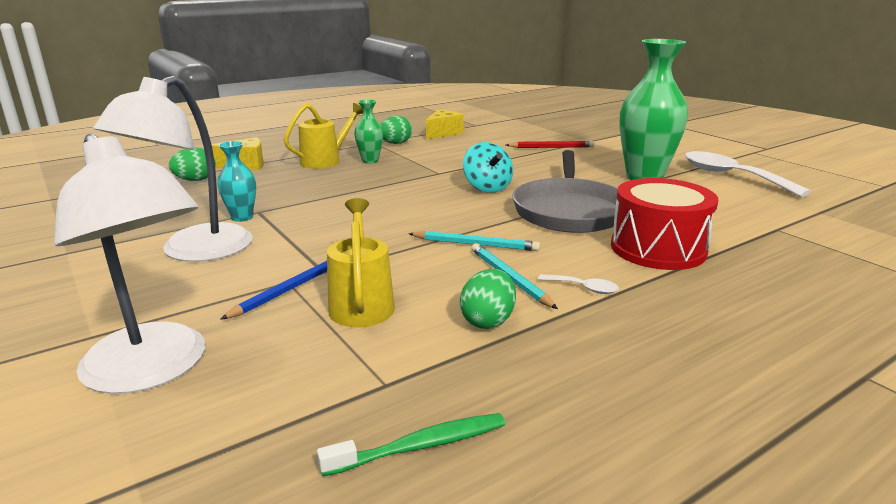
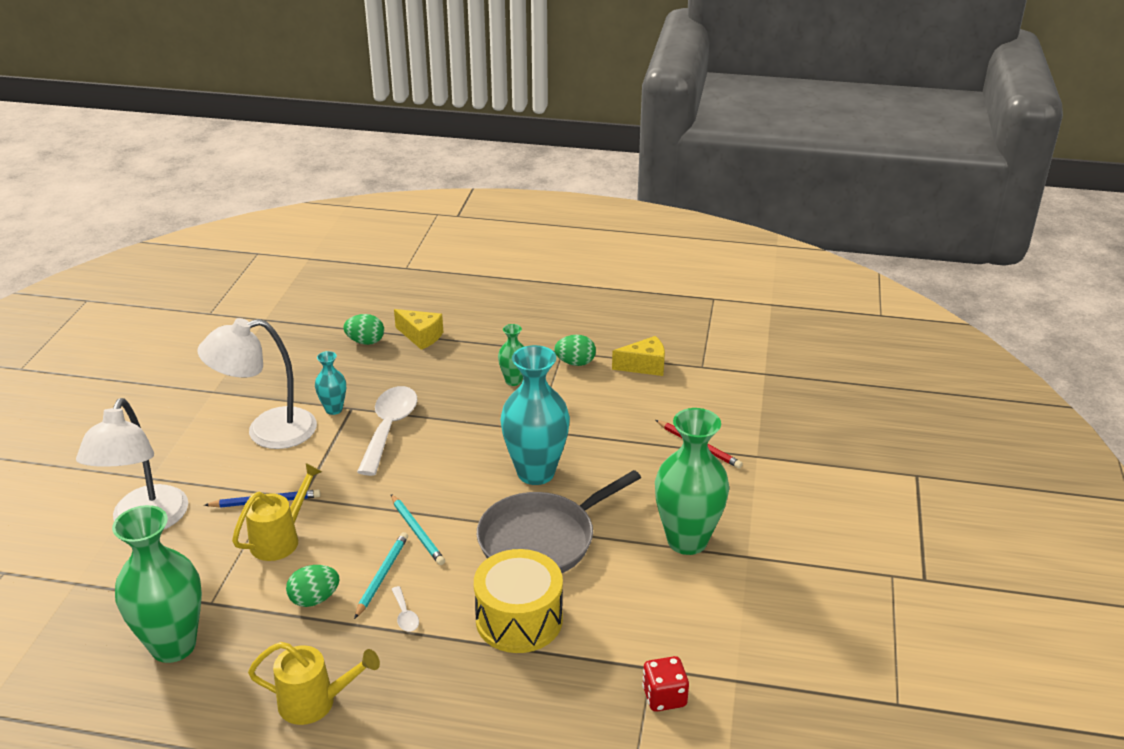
camera: 45 degrees right, 10 degrees up
yellow watering can [284,103,363,169] -> yellow watering can moved to [248,642,380,725]
green toothbrush [317,413,505,476] -> green vase [112,505,202,663]
turquoise spinning top [463,142,513,193] -> turquoise vase [500,345,570,485]
red drum [611,178,718,270] -> yellow drum [474,549,563,653]
white spoon [685,151,811,197] -> white spoon moved to [357,386,418,476]
none -> red dice [642,656,689,712]

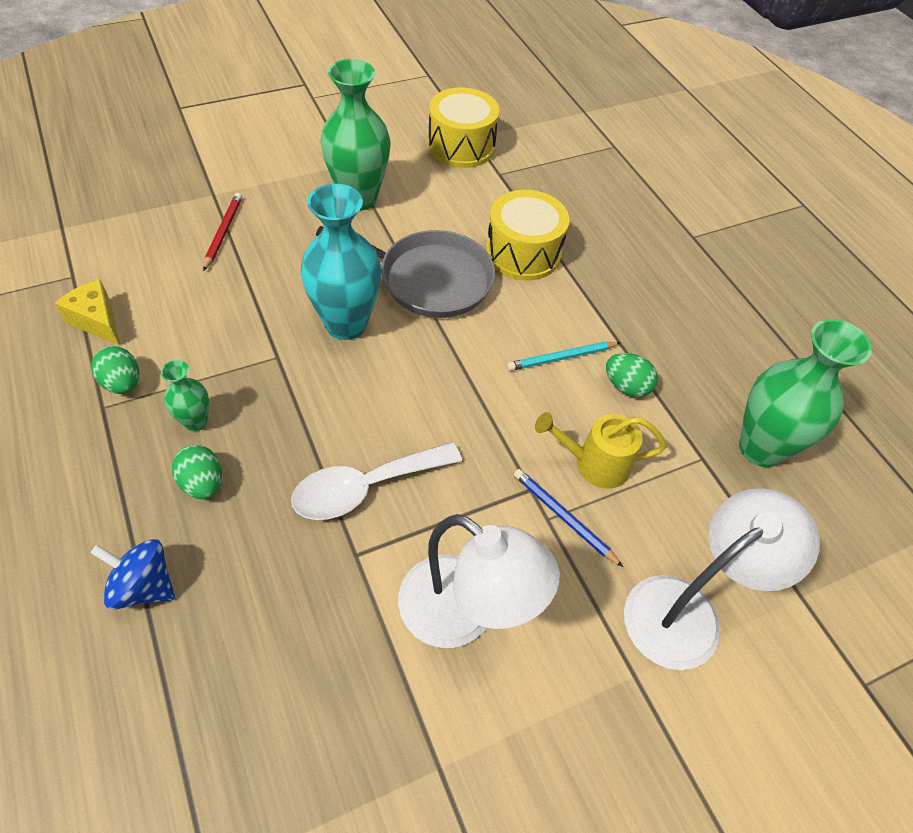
camera: 130 degrees left, 20 degrees up
yellow watering can [248,642,380,725] -> none
turquoise vase [315,351,346,415] -> none
green egg [343,314,384,345] -> green egg moved to [172,445,222,499]
turquoise pencil [391,494,445,565] -> none
white spoon [392,586,419,632] -> none
yellow cheese [394,309,443,350] -> blue spinning top [90,539,175,609]
red dice [642,656,689,712] -> none
none -> yellow drum [428,87,499,168]

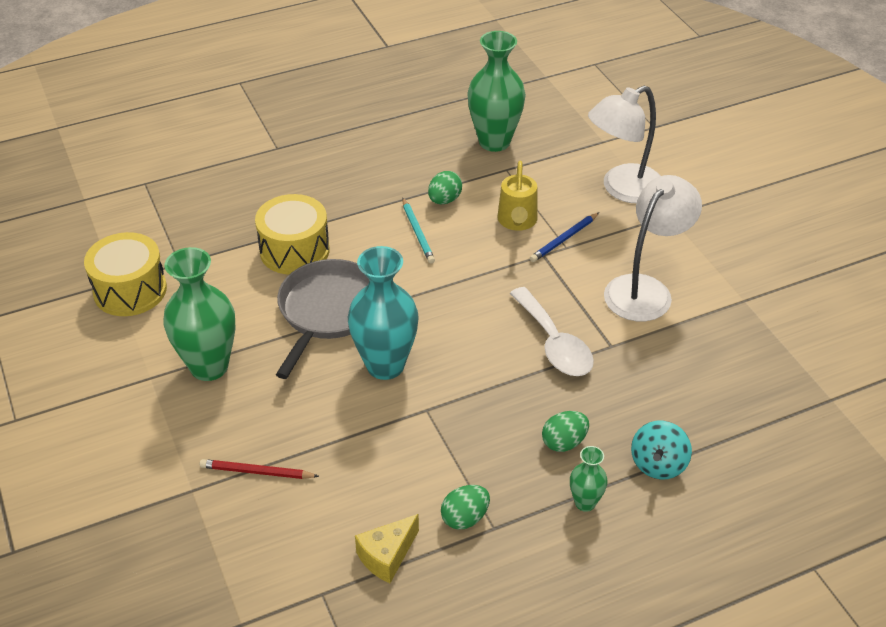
camera: 85 degrees left, 10 degrees down
blue spinning top [90,539,175,609] -> turquoise spinning top [631,420,692,479]
green vase [161,360,209,431] -> green vase moved to [570,446,608,512]
white lamp [624,488,820,670] -> white lamp turned 90 degrees counterclockwise [588,86,660,203]

